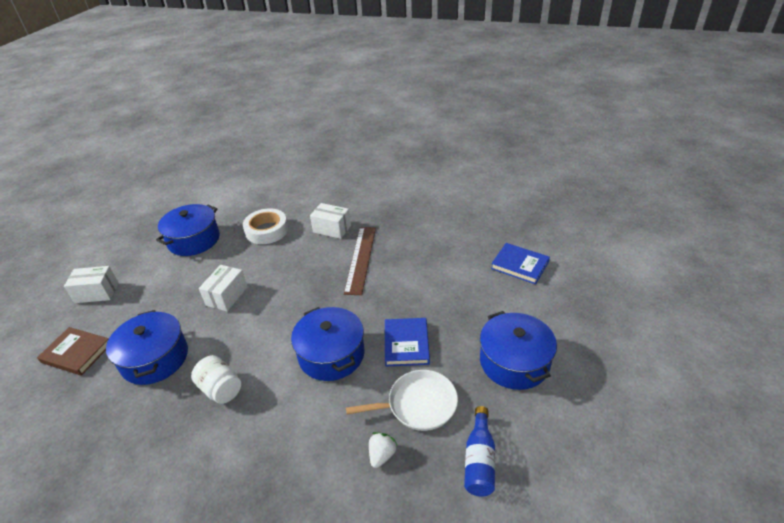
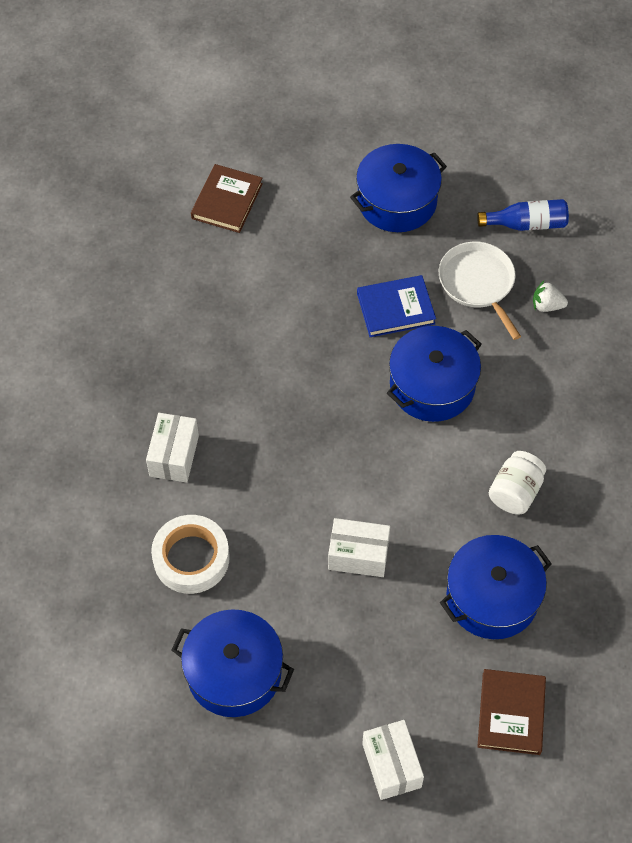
camera: 105 degrees left, 20 degrees up
brown ruler [344,227,376,295] -> none
blue book [491,243,550,284] -> brown book [191,164,263,233]

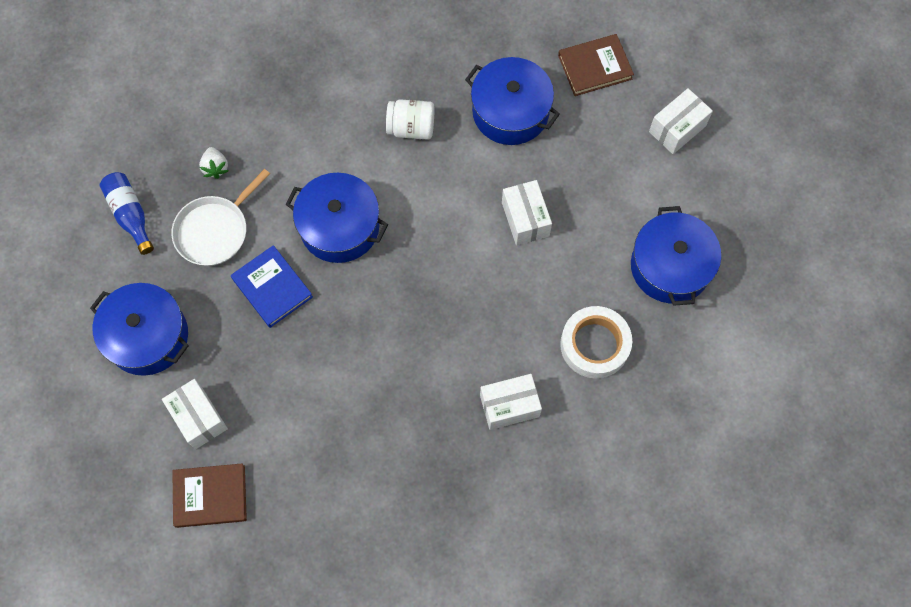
camera: 115 degrees left, 10 degrees up
none -> white box [162,379,228,449]

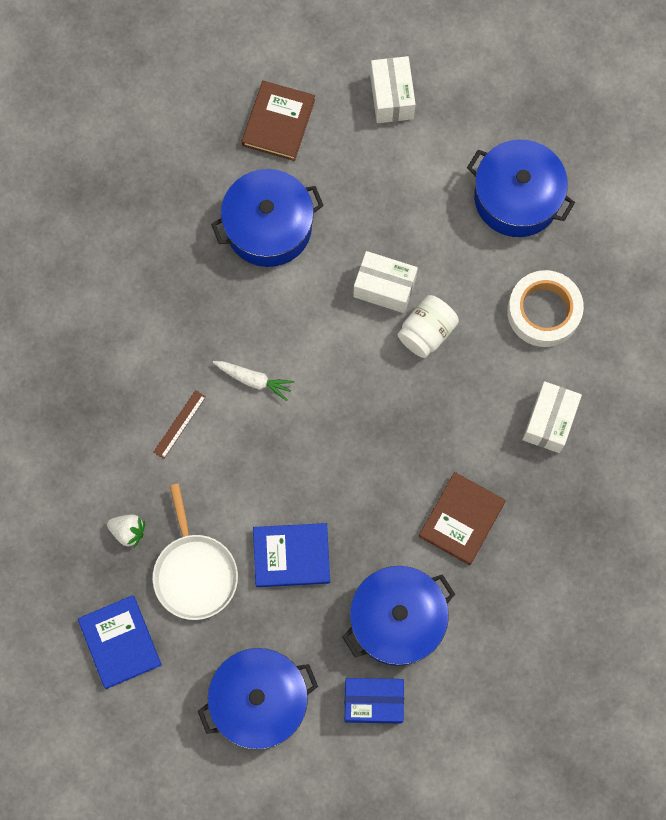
camera: 55 degrees left, 5 degrees up
blue bottle [100,172,154,255] -> blue book [78,595,162,689]
white box [162,379,228,449] -> blue box [345,678,404,724]
brown book [172,463,247,528] -> brown book moved to [419,472,506,565]
blue pot [286,173,388,263] -> blue pot moved to [342,566,455,666]
white jar [386,99,434,140] -> white jar moved to [398,295,459,358]
none -> brown ruler [154,390,206,459]
none -> white carrot [213,361,294,401]

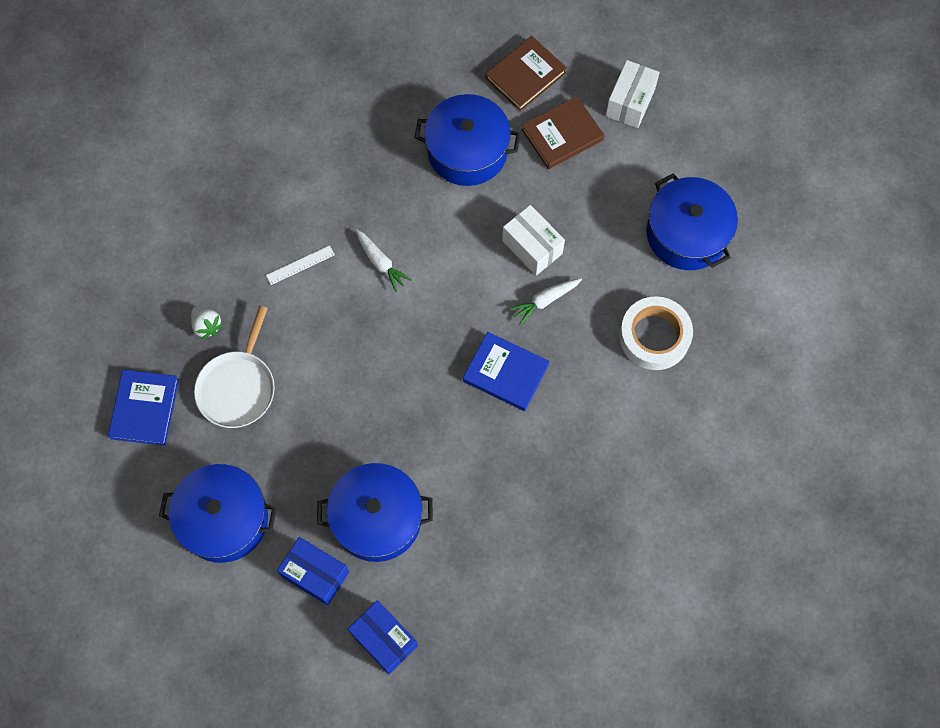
camera: 30 degrees right, 5 degrees down
brown ruler [154,390,206,459] -> white ruler [266,245,335,285]
blue book [253,523,330,587] -> blue book moved to [463,332,550,411]
white jar [398,295,459,358] -> white carrot [509,278,582,325]
brown book [419,472,506,565] -> brown book moved to [522,96,604,169]
white box [522,381,582,453] -> none
none -> blue box [348,600,418,674]

